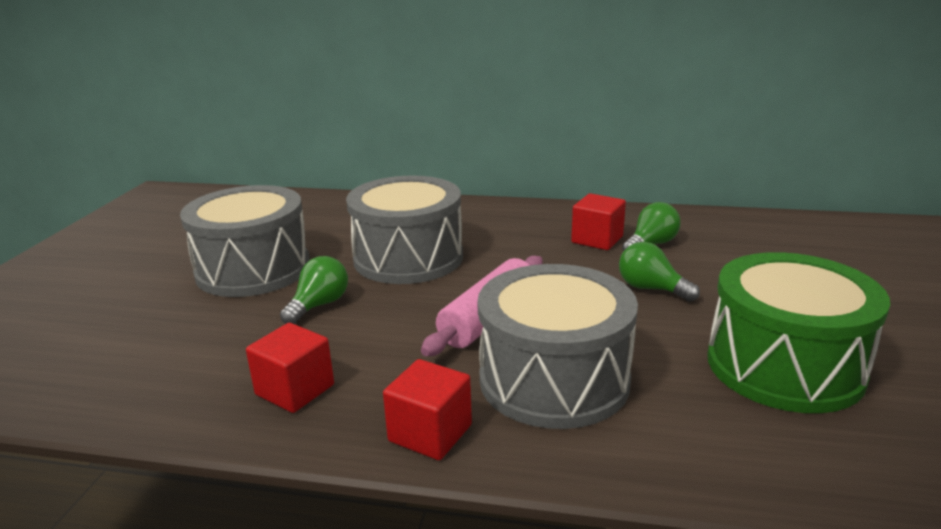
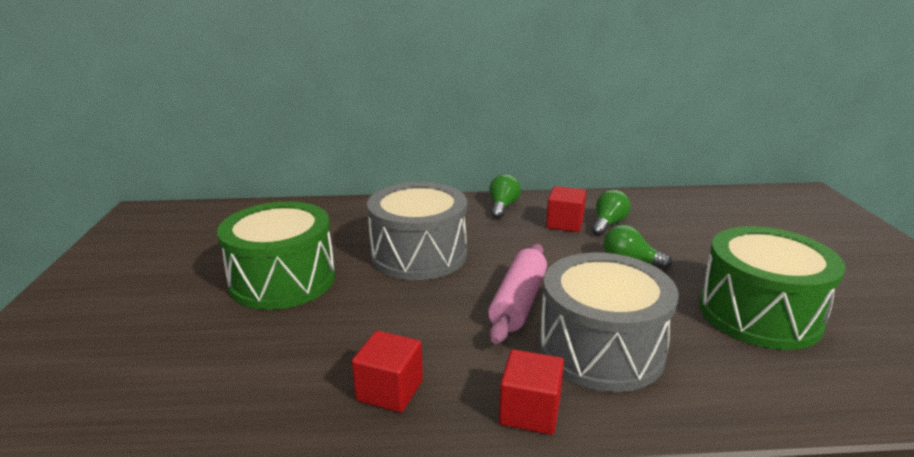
camera: 15 degrees left, 0 degrees up
grey drum [180,185,310,297] -> green drum [217,201,335,310]
green light bulb [280,256,348,324] -> green light bulb moved to [489,174,521,219]

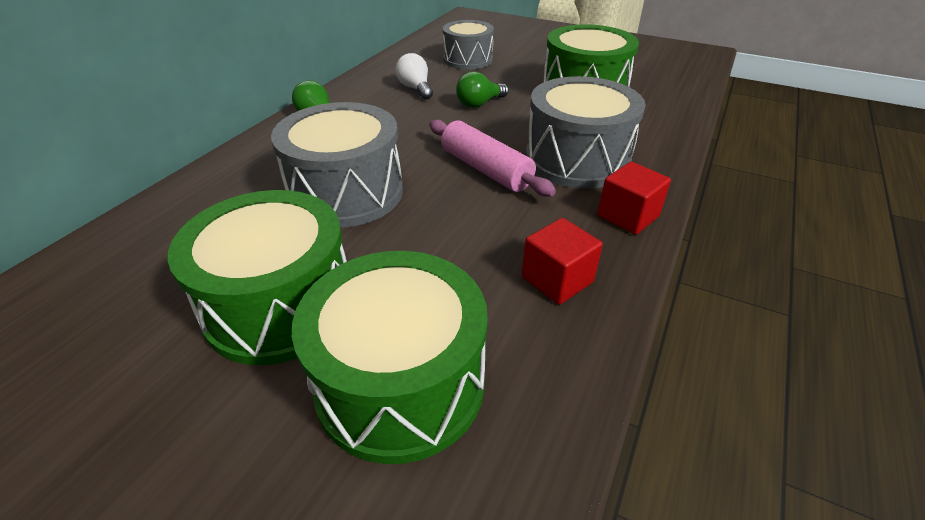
camera: 60 degrees left, 15 degrees up
red cube [546,186,586,232] -> none
green light bulb [592,190,631,236] -> white light bulb [396,53,433,100]
none -> green drum [292,251,488,464]
none -> grey drum [443,20,494,70]

